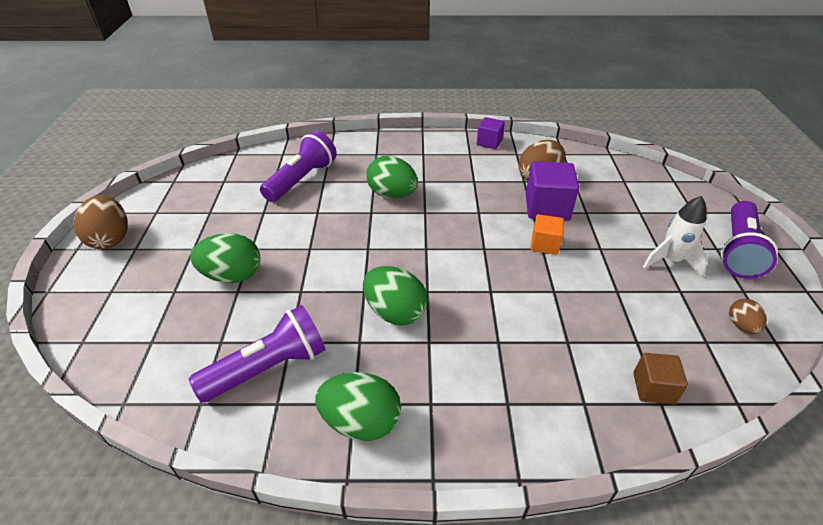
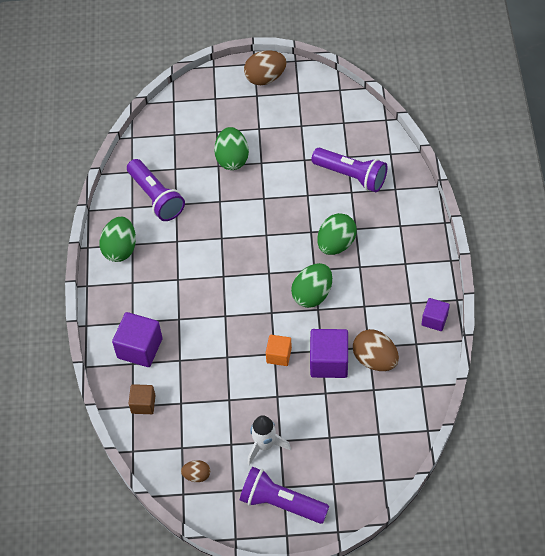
camera: 90 degrees right, 15 degrees up
green egg [363,266,428,326] -> green egg moved to [291,263,332,308]
none -> purple cube [112,312,162,367]

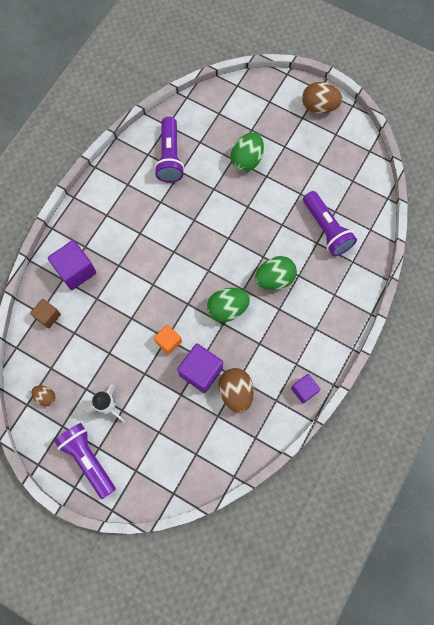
camera: 30 degrees right, 15 degrees up
green egg [99,217,136,262] -> none

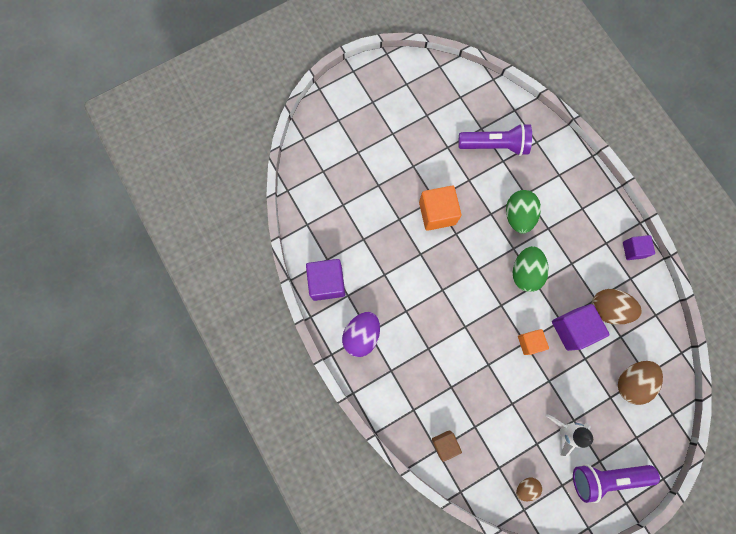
camera: 60 degrees left, 5 degrees up
purple cube [48,240,96,290] -> purple cube moved to [306,259,345,301]
purple flashlight [154,117,185,183] -> none
green egg [231,132,264,172] -> none
brown egg [302,82,343,114] -> brown egg moved to [618,361,663,405]
none -> purple egg [342,312,380,357]
none -> orange cube [419,185,462,231]

